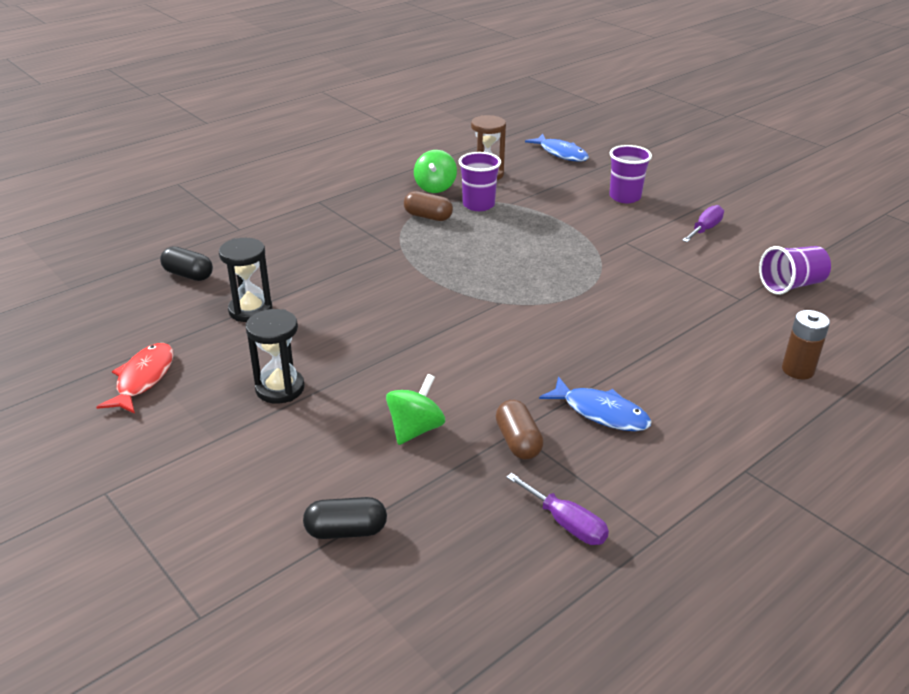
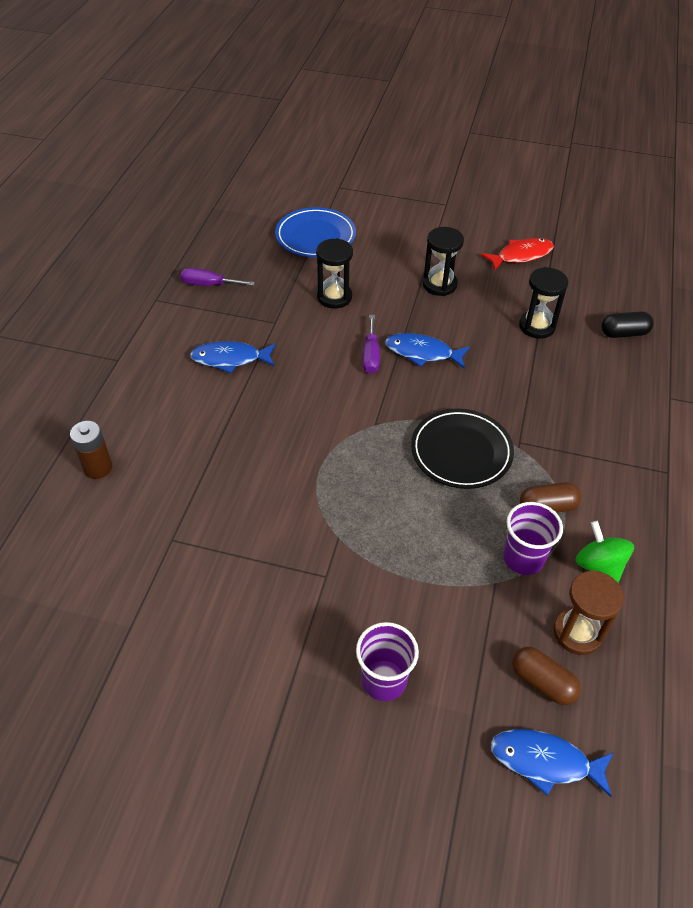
camera: 145 degrees right, 15 degrees up
red fish [96,343,174,414] -> red fish turned 90 degrees counterclockwise [481,238,554,270]
black capsule [303,497,387,539] -> blue plate [275,207,356,257]
green spinning top [386,374,445,445] -> black hourglass [316,238,353,308]
brown capsule [496,400,544,460] -> brown capsule moved to [512,647,581,705]
purple screwdriver [682,205,724,242] -> purple screwdriver moved to [363,315,380,374]
purple cup [759,246,831,295] -> none
none -> blue fish [385,333,470,369]
none -> black plate [411,409,514,489]

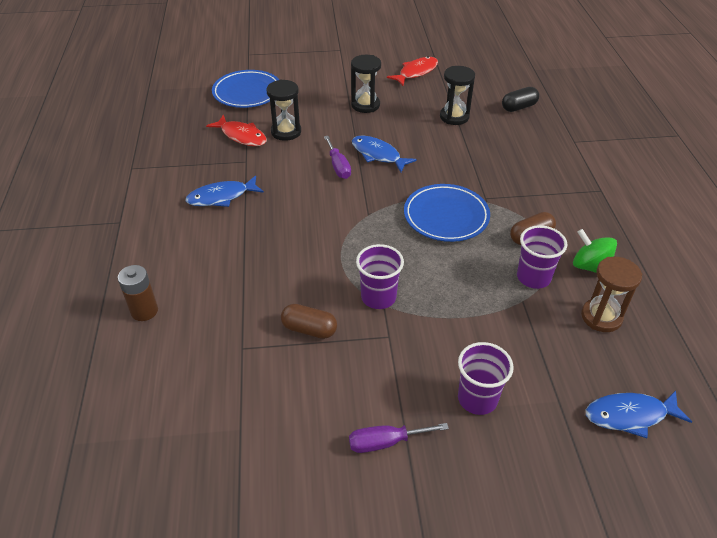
camera: 20 degrees left, 5 degrees down
purple screwdriver [181,268,255,286] -> purple screwdriver moved to [349,423,449,453]
blue fish [385,333,470,369] -> blue fish turned 45 degrees clockwise [352,135,417,172]
black plate [411,409,514,489] -> blue plate [404,184,490,242]
brown capsule [512,647,581,705] -> brown capsule moved to [281,304,337,339]
none -> red fish [206,115,267,146]
none -> purple cup [356,244,404,309]

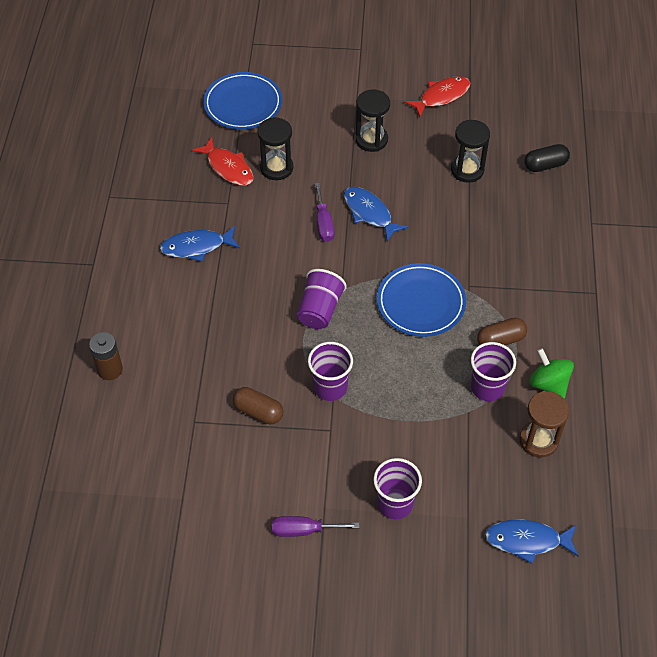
camera: 10 degrees right, 10 degrees up
none -> purple cup [297,269,347,329]

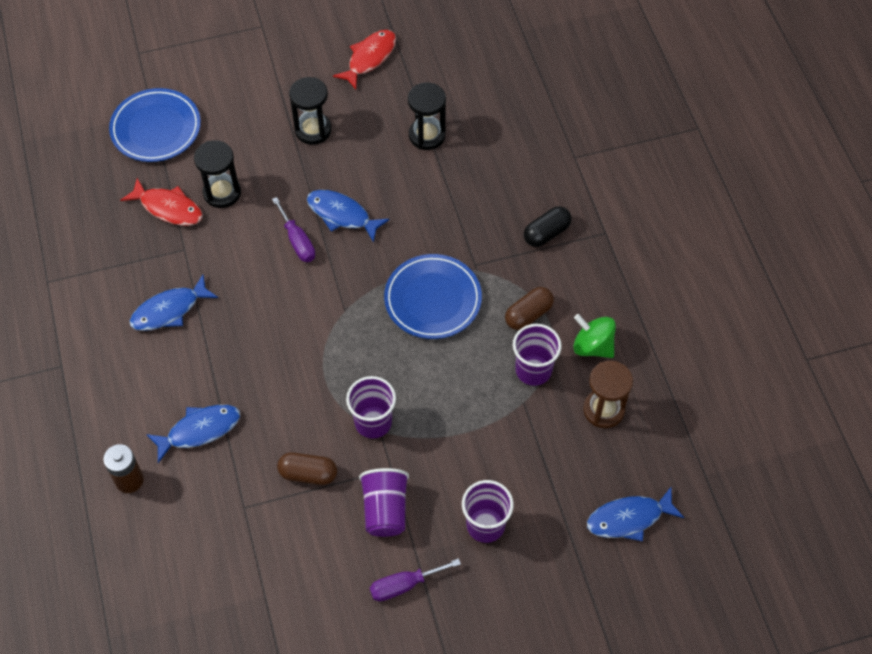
camera: 20 degrees left, 5 degrees up
purple cup [297,269,347,329] -> purple cup moved to [359,468,409,537]
black capsule [524,144,570,172] -> black capsule moved to [524,206,572,247]
none -> blue fish [146,405,240,463]

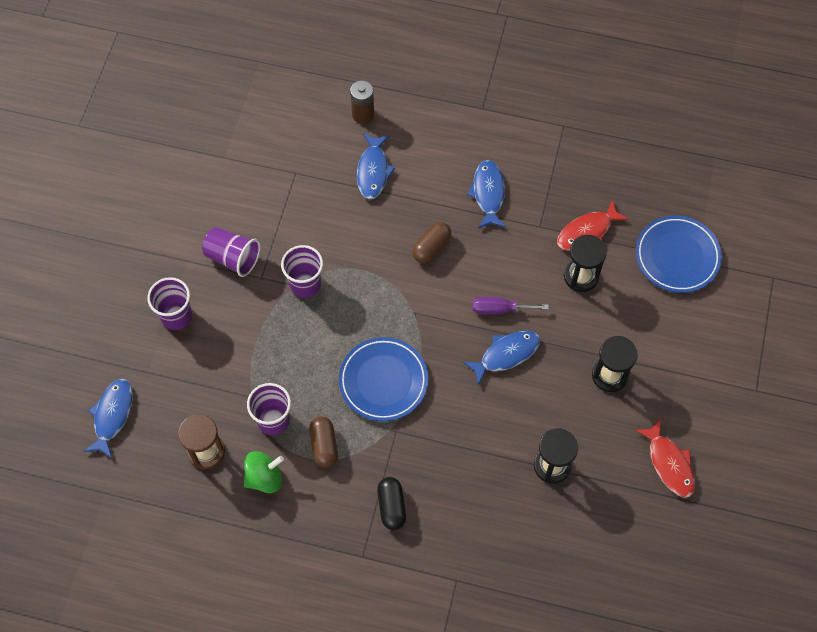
camera: 120 degrees right, 5 degrees up
brown capsule [277,452,337,485] -> brown capsule moved to [412,222,451,263]
purple screwdriver [370,558,461,601] -> none

